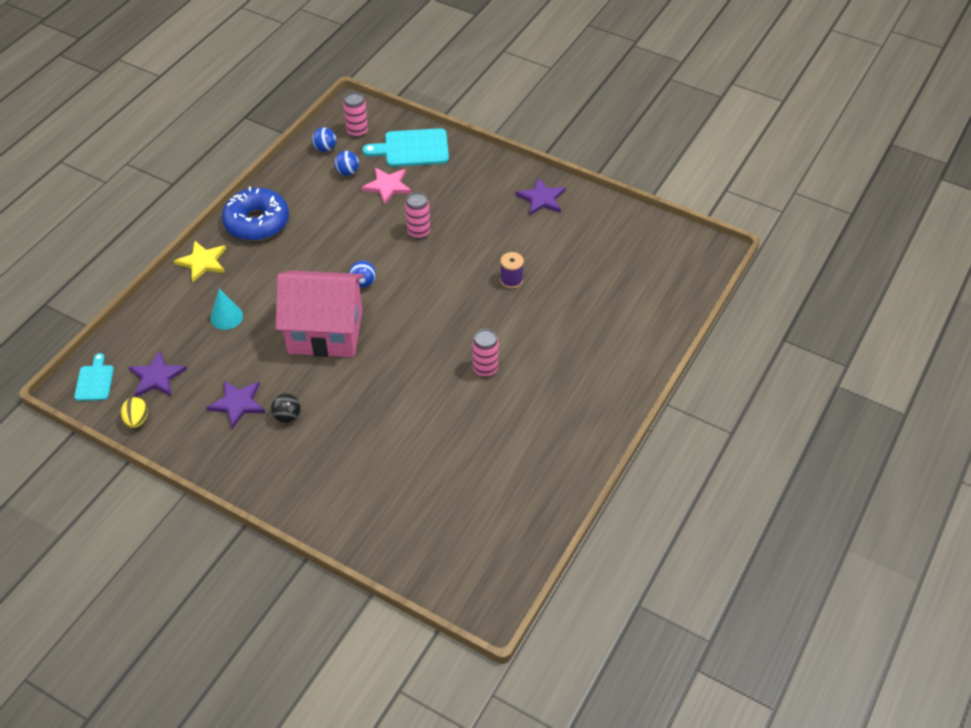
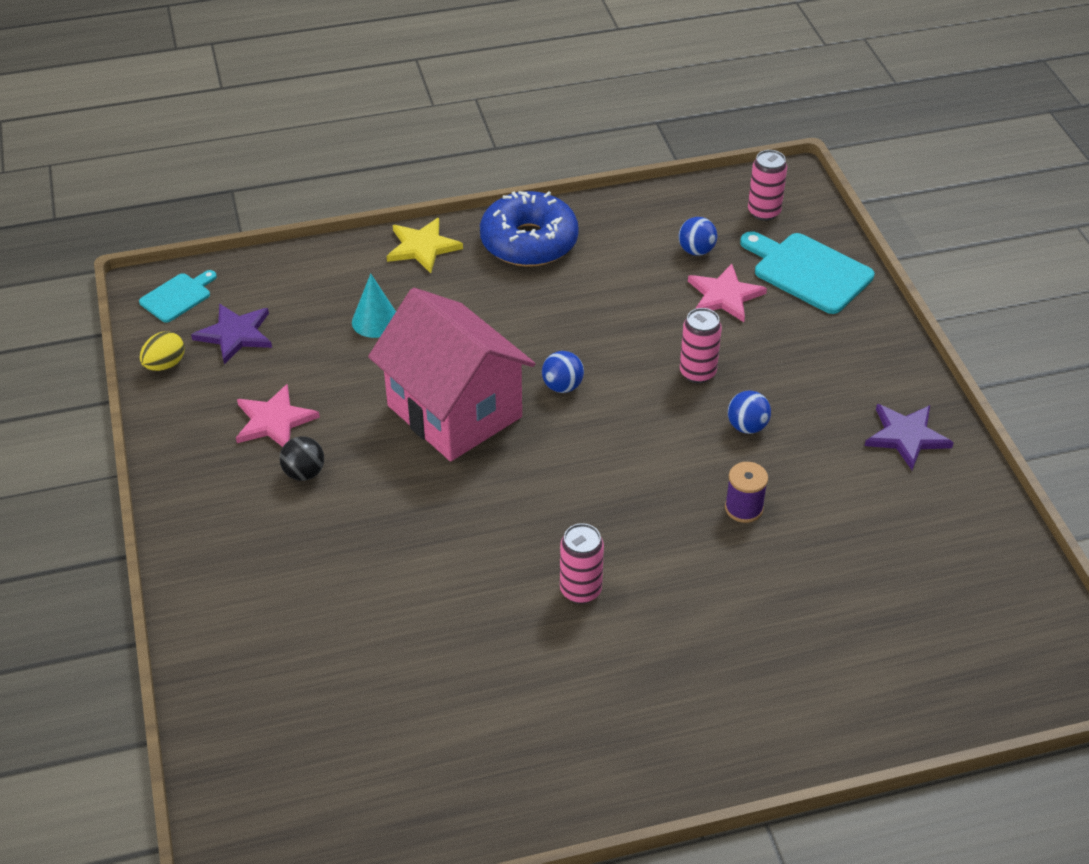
camera: 45 degrees right, 5 degrees down
purple star [206,381,265,429] -> pink star [236,384,320,447]
blue ball [312,127,336,152] -> blue ball moved to [728,391,771,434]

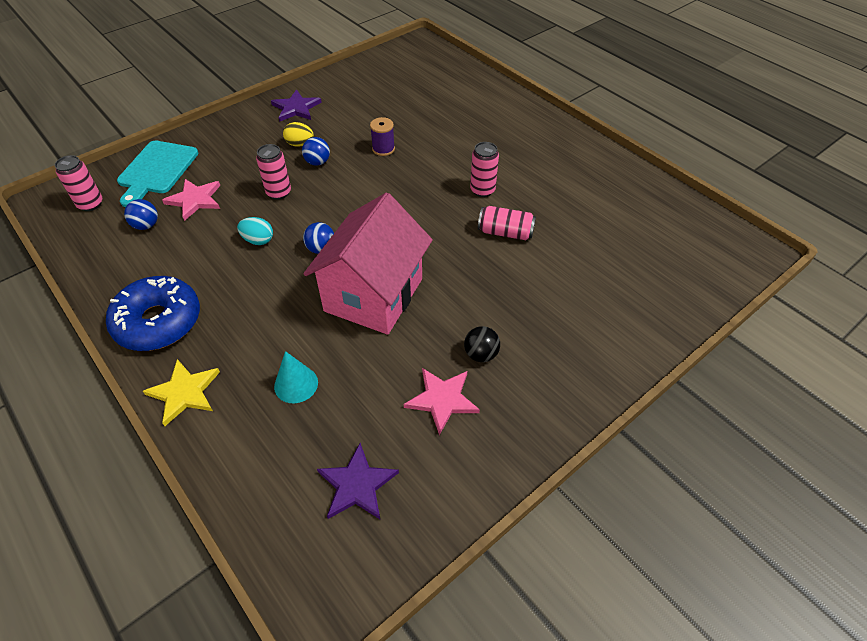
camera: 115 degrees left, 5 degrees up
turquoise cutting board [139,270,217,323] -> none
yellow egg [140,331,185,371] -> yellow egg moved to [283,122,314,147]
none -> turquoise egg [237,217,273,245]
none -> pink can [478,206,536,240]

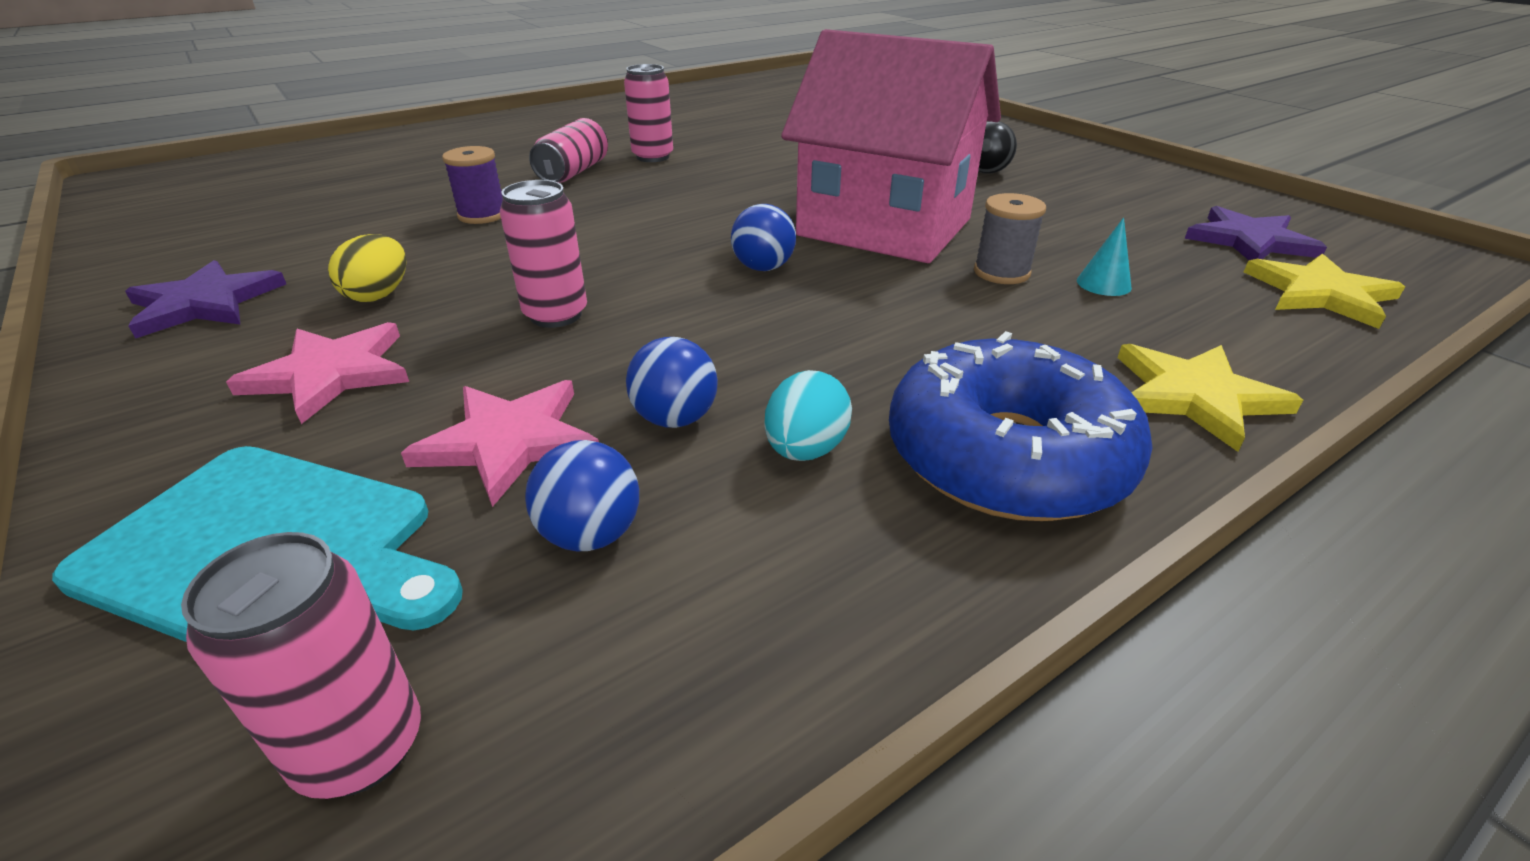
camera: 85 degrees left, 15 degrees down
turquoise egg [237,217,273,245] -> turquoise egg moved to [764,370,852,461]
turquoise cone [274,351,318,403] -> turquoise cone [1077,217,1132,296], size x0.66
blue ball [302,137,330,166] -> blue ball moved to [626,337,718,428]
pink star [404,368,480,435] -> pink star moved to [226,322,409,424]
pink can [478,206,536,240] -> pink can moved to [529,118,608,183]
none -> grey spool [974,193,1046,284]
none -> yellow star [1244,253,1405,329]

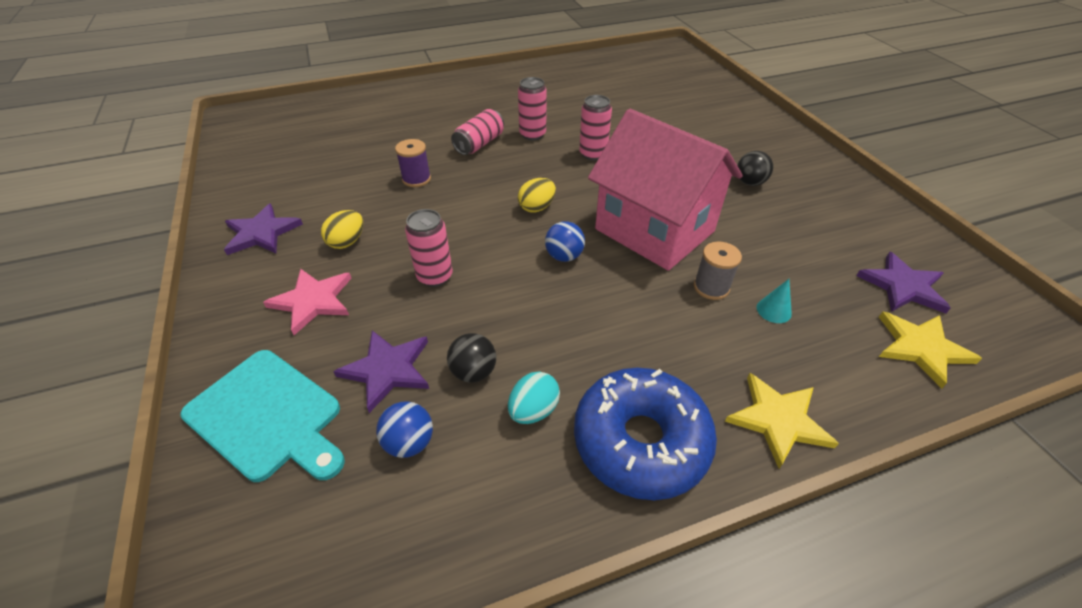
camera: 15 degrees right, 10 degrees up
pink can [181,532,421,799] -> pink can moved to [579,95,612,160]
pink star [401,380,599,507] -> purple star [333,330,429,413]
blue ball [626,337,718,428] -> black ball [447,333,496,383]
none -> yellow egg [518,178,556,213]

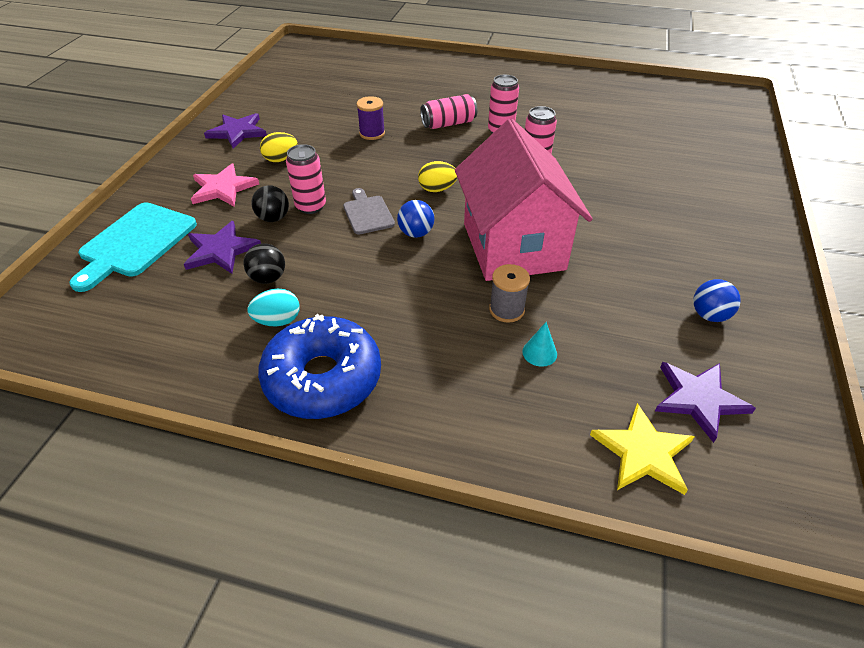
camera: 35 degrees right, 0 degrees up
turquoise cutting board [180,350,345,482] -> turquoise cutting board turned 45 degrees clockwise [69,202,197,292]
blue ball [376,401,433,458] -> blue ball moved to [693,279,741,322]
yellow star [725,373,839,469] -> none
black ball [737,151,773,186] -> black ball moved to [251,185,289,222]
none -> grey cutting board [343,188,395,235]

